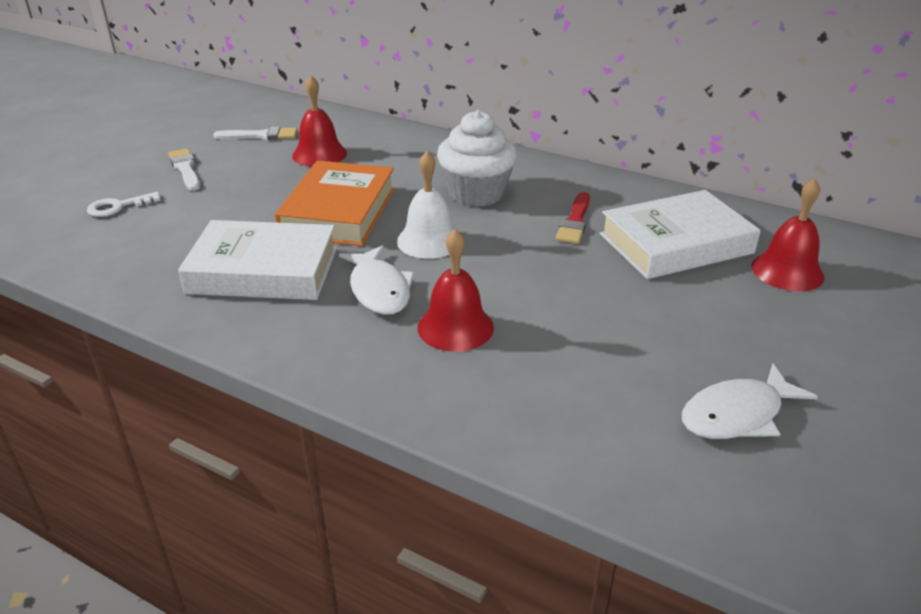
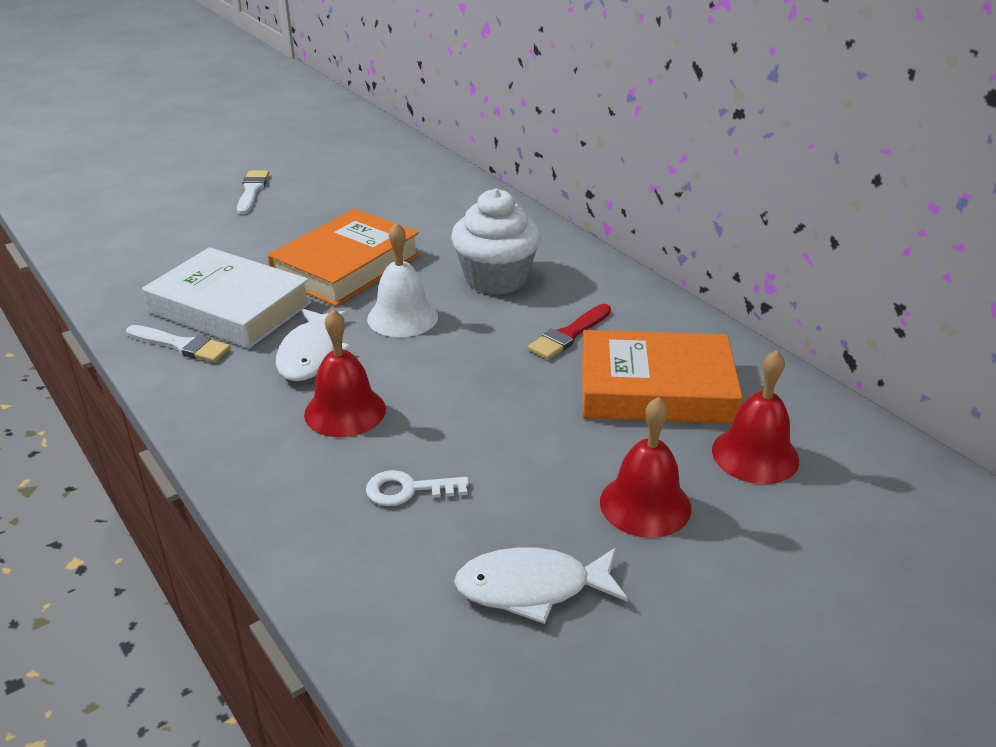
camera: 25 degrees right, 0 degrees up
white key [87,192,160,217] -> white key moved to [366,470,469,506]
white brush [213,127,298,140] -> white brush moved to [126,325,231,363]
red bell [292,75,347,167] -> red bell moved to [600,397,691,538]
white book [600,190,761,279] -> orange book [582,330,743,424]

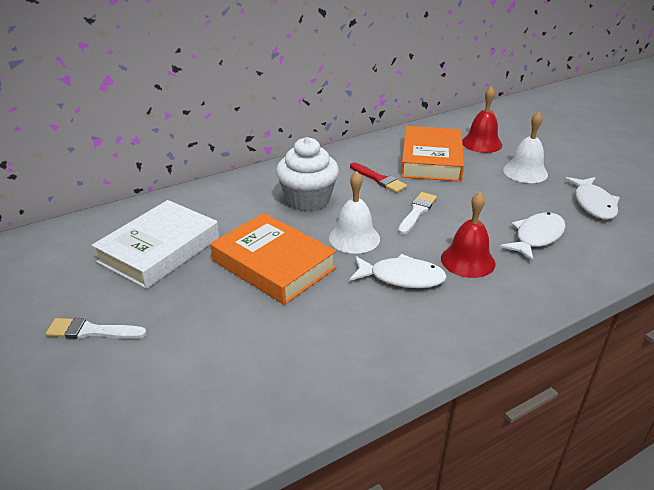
camera: 85 degrees left, 0 degrees up
white brush [126,325,231,363] -> white brush moved to [398,192,437,234]
white book [142,247,312,349] -> white book moved to [92,200,219,289]
white key [366,470,469,506] -> white fish [500,212,566,262]
red bell [600,397,691,538] -> white bell [503,112,548,183]

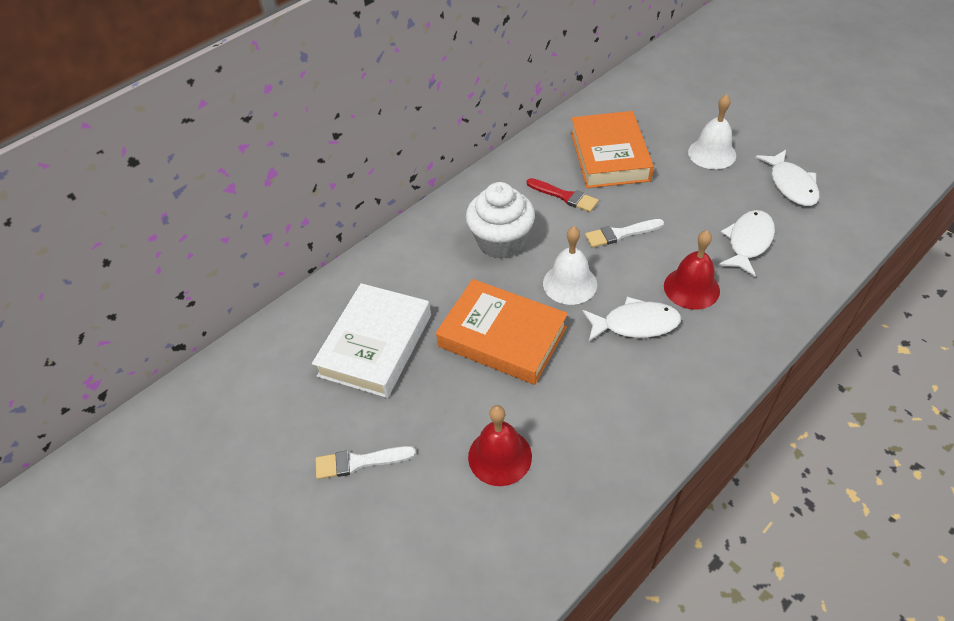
camera: 10 degrees left, 15 degrees up
white brush [398,192,437,234] -> white brush turned 120 degrees counterclockwise [585,219,664,248]
red bell [462,86,502,153] -> red bell moved to [468,405,532,486]

